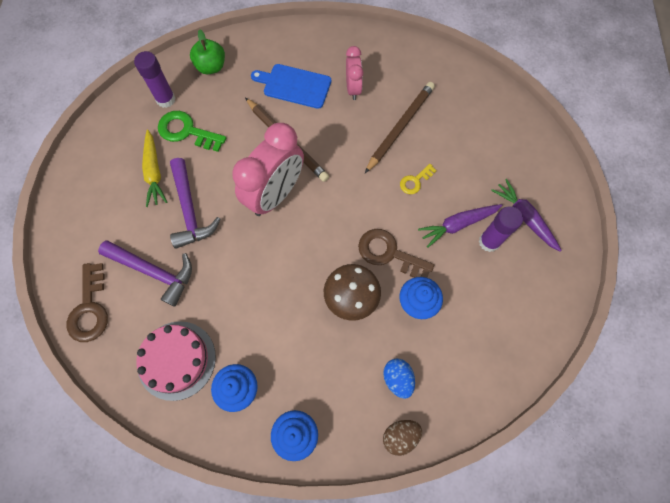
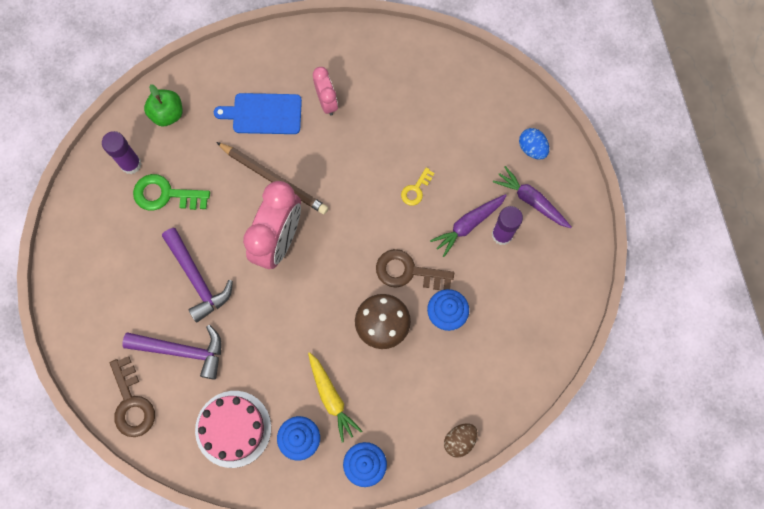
camera: 15 degrees left, 5 degrees up
yellow carrot [142,130,167,207] -> yellow carrot moved to [308,352,362,443]
brown pencil [365,82,435,173] -> none
blue egg [383,359,415,399] -> blue egg moved to [519,128,549,160]

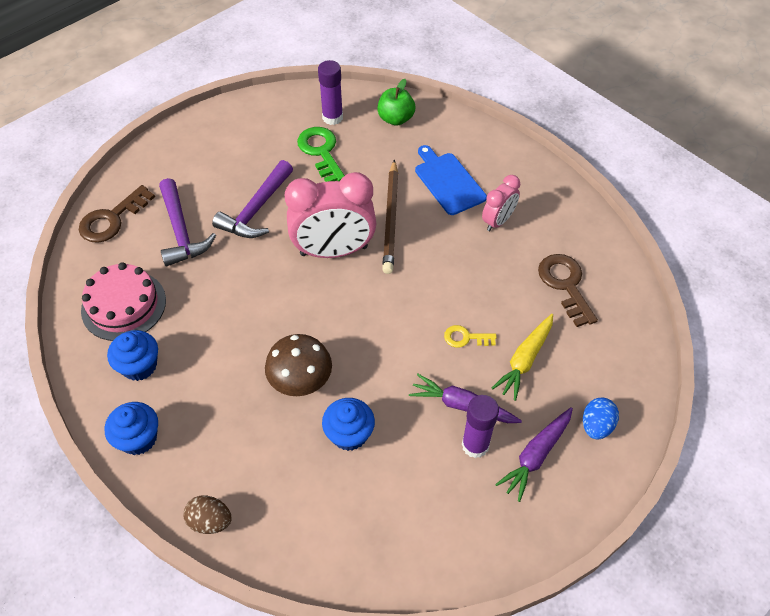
camera: 60 degrees right, 20 degrees down
yellow carrot [308,352,362,443] -> yellow carrot moved to [492,314,553,401]
brown key [376,249,454,290] -> brown key moved to [538,254,598,327]
purple carrot [493,166,571,228] -> purple carrot turned 150 degrees counterclockwise [495,407,573,502]

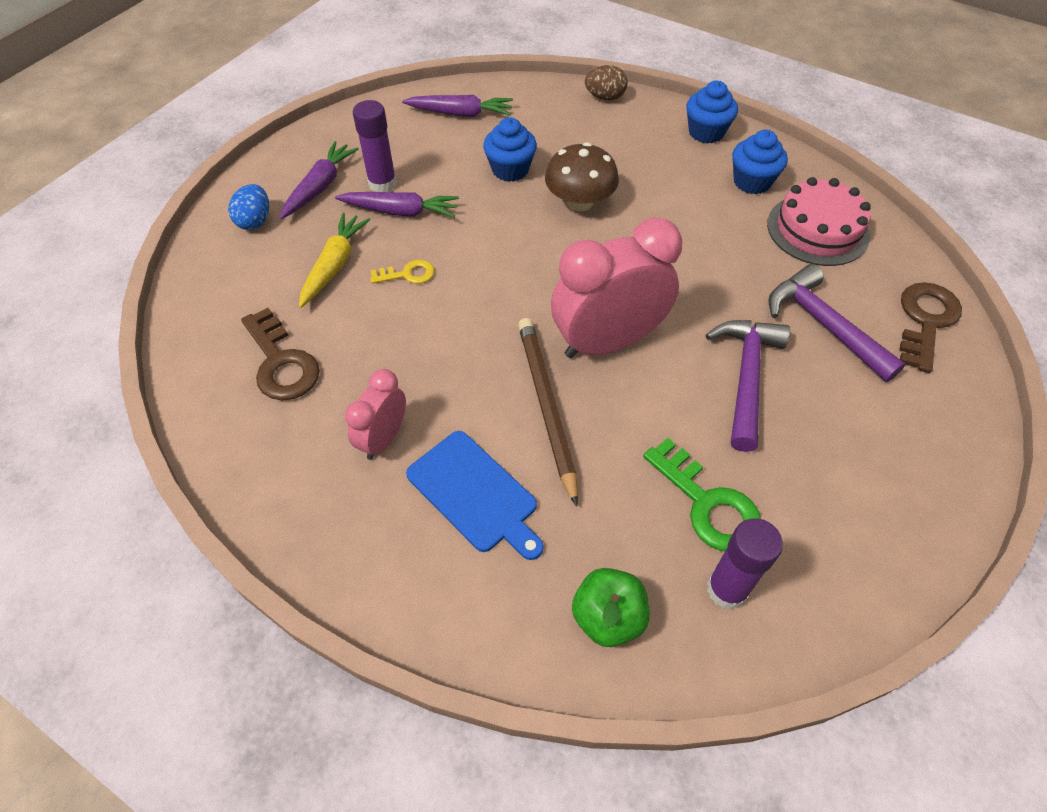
camera: 165 degrees right, 0 degrees up
none -> purple carrot [402,95,513,117]

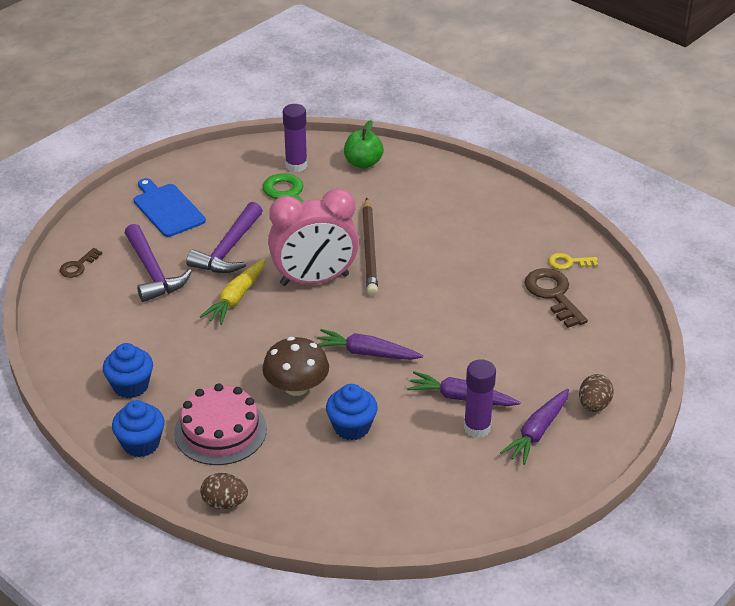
camera: 170 degrees left, 15 degrees down
blue egg [228,184,269,230] -> brown egg [579,374,614,412]
yellow carrot [299,213,370,308] -> yellow carrot moved to [200,259,265,325]
pink clock [345,369,406,460] -> none
yellow key [370,260,434,284] -> yellow key moved to [548,253,598,270]
purple carrot [402,95,513,117] -> purple carrot moved to [317,329,423,360]
blue cutting board [406,431,544,560] -> blue cutting board moved to [133,178,206,237]
pink cake [767,177,871,266] -> pink cake moved to [174,383,267,465]
brown key [900,282,962,373] -> brown key [60,248,102,278], size x0.57

